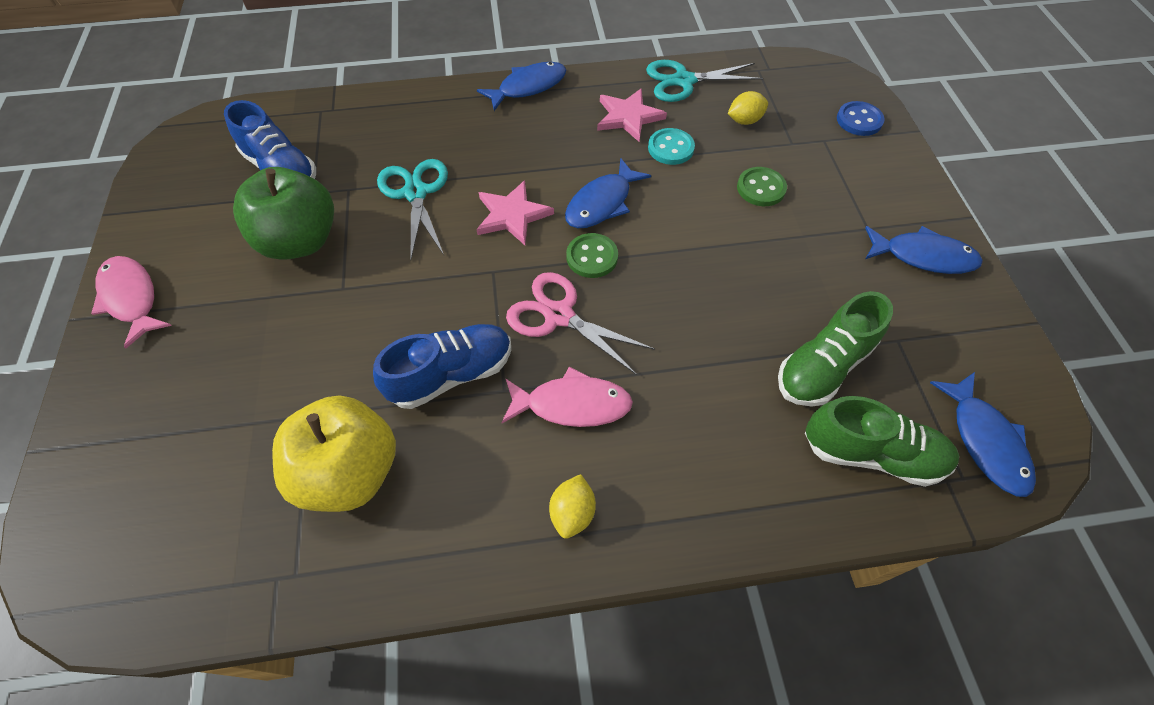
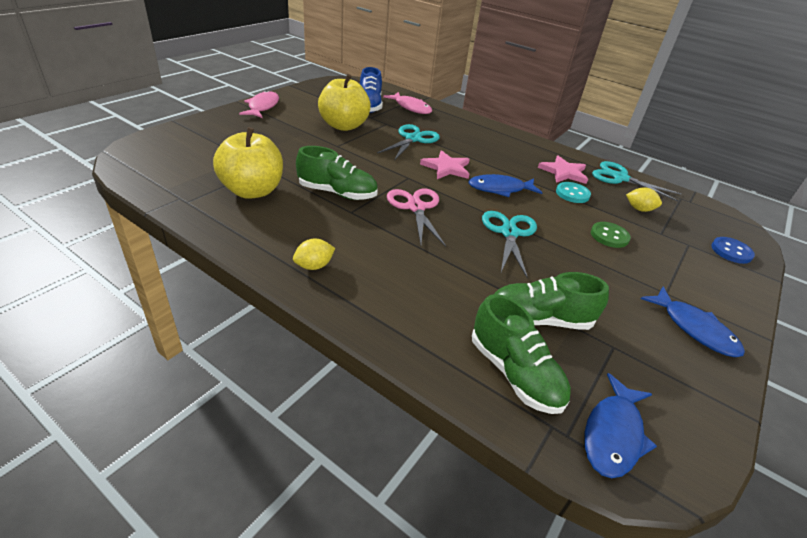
camera: 40 degrees right, 20 degrees down
green apple [233,167,334,260] -> yellow apple [318,74,371,131]
blue shoe [373,324,511,409] -> green shoe [296,146,378,200]
blue fish [477,62,566,111] -> none
pink fish [501,367,633,427] -> pink fish moved to [383,92,432,114]
green button [566,233,618,278] -> none
none -> turquoise scissors [482,211,537,279]

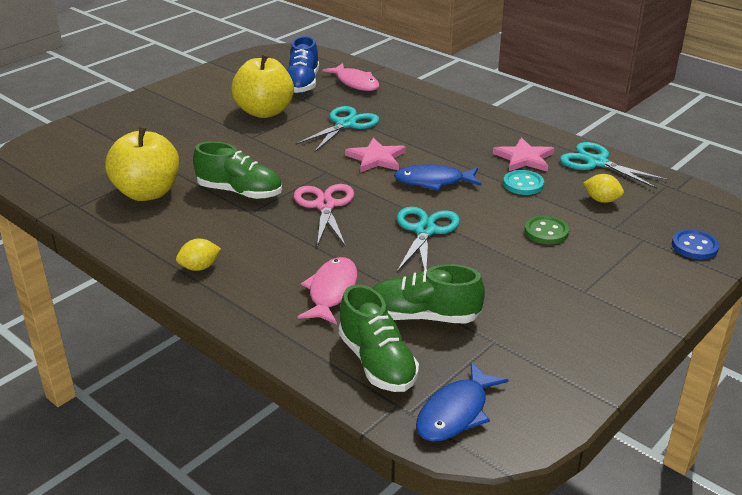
camera: 10 degrees right, 5 degrees down
pink fish [239,91,279,118] -> pink fish moved to [298,257,357,325]
blue fish [641,286,745,357] -> none

